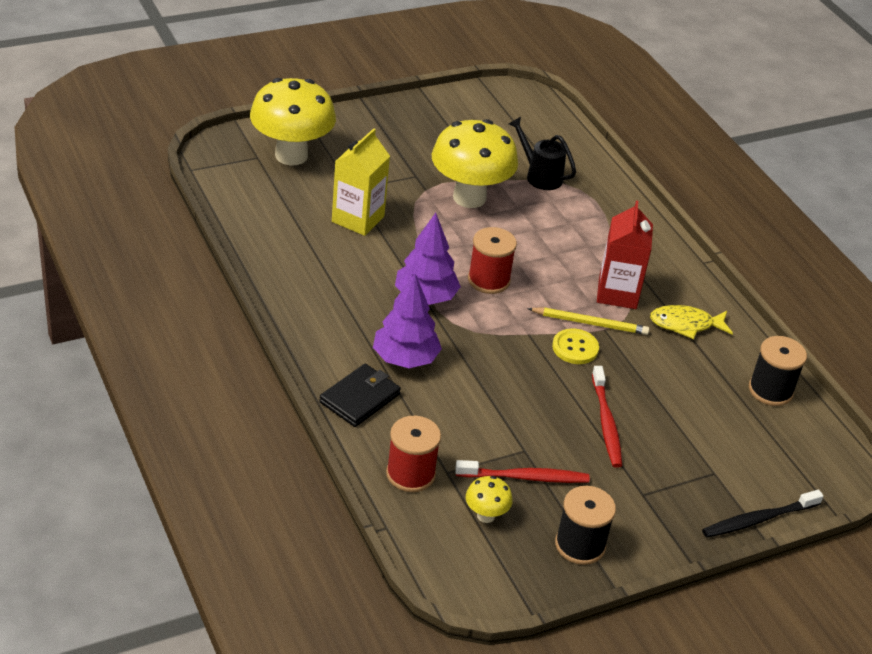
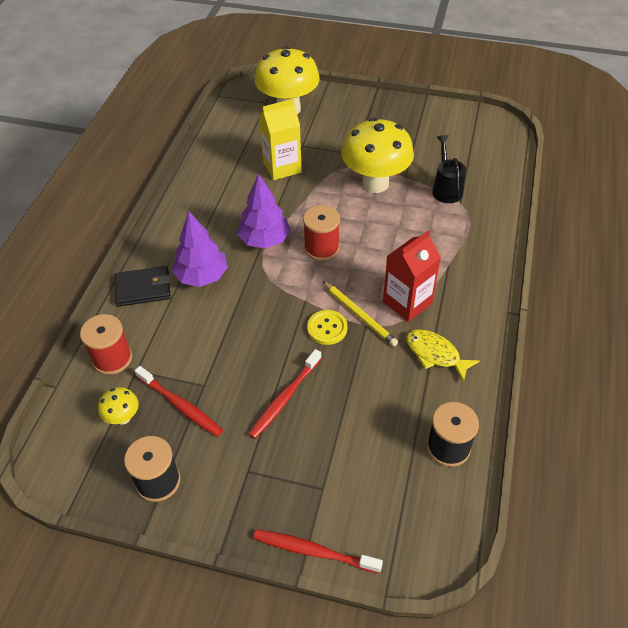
camera: 45 degrees right, 10 degrees up
black toothbrush [702,490,823,538] -> red toothbrush [253,529,383,574]

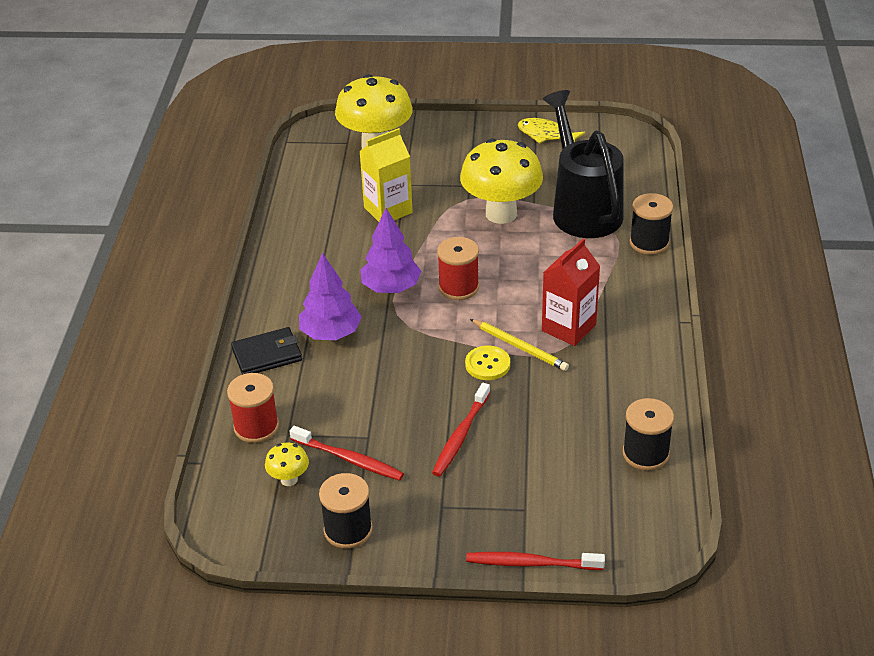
camera: 10 degrees left, 10 degrees down
yellow fish [406,329,480,383] -> yellow fish moved to [518,118,585,144]
black watering can [432,135,466,203] -> black watering can [543,90,624,238], size x1.97
none -> black spool [630,193,673,255]

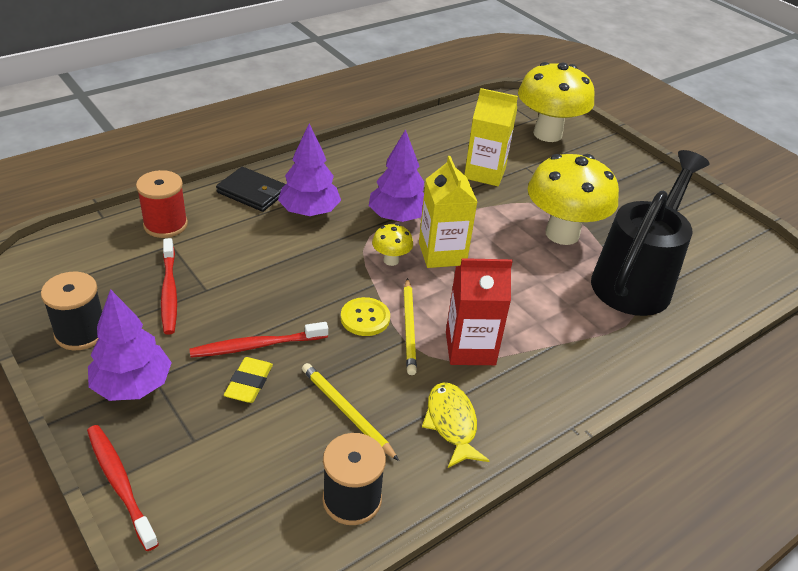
camera: 45 degrees right, 0 degrees up
yellow mushroom [265,442,309,486] -> yellow mushroom moved to [372,224,413,266]
red spool [437,237,479,300] -> yellow carton [419,156,477,268]
yellow fish [518,118,585,144] -> yellow fish moved to [422,383,490,468]
black spool [630,193,673,255] -> none
none -> purple tree [88,289,172,401]
none -> yellow eraser [224,357,273,403]
none -> yellow pencil [302,363,399,461]

